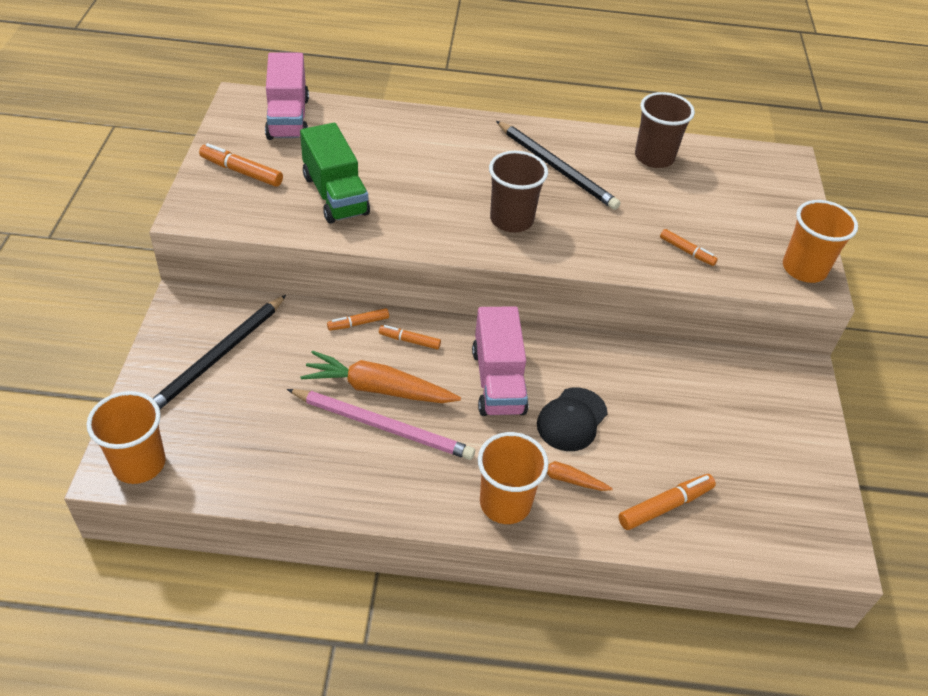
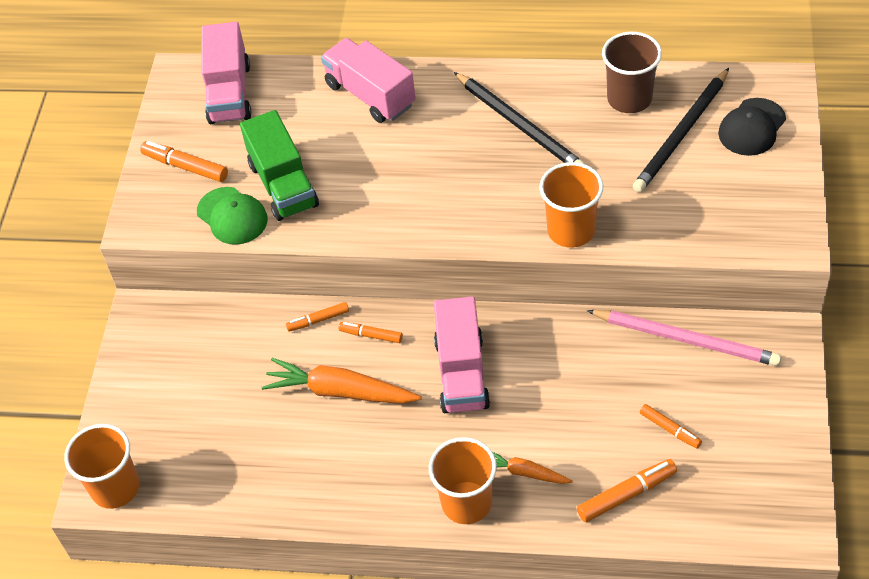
camera: 10 degrees right, 5 degrees up
black pencil [152,295,286,409] -> black pencil moved to [633,68,729,193]
pink pencil [287,389,475,460] -> pink pencil moved to [587,310,782,366]
brown cup [489,151,548,232] -> none
black cap [537,387,608,451] -> black cap moved to [718,98,786,156]
orange marker [660,229,718,266] -> orange marker moved to [640,404,702,449]
orange cup [783,200,858,283] -> orange cup moved to [539,162,604,248]
none -> green cap [197,187,268,245]
none -> pink truck [321,38,416,123]

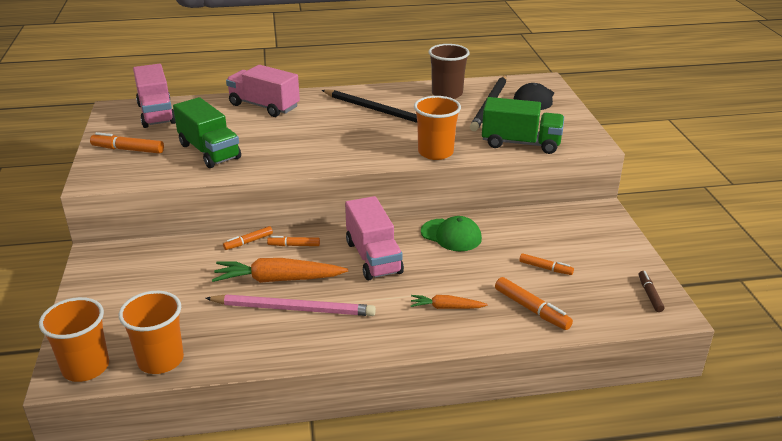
camera: 20 degrees left, 20 degrees down
green cap [197,187,268,245] -> green cap moved to [421,216,482,251]
orange cup [429,437,497,524] -> orange cup moved to [119,291,184,374]
orange marker [577,459,677,522] -> orange marker turned 90 degrees clockwise [495,277,573,330]
pink pencil [587,310,782,366] -> pink pencil moved to [205,294,376,316]
none -> green truck [482,97,564,154]
none -> brown marker [639,271,665,312]

